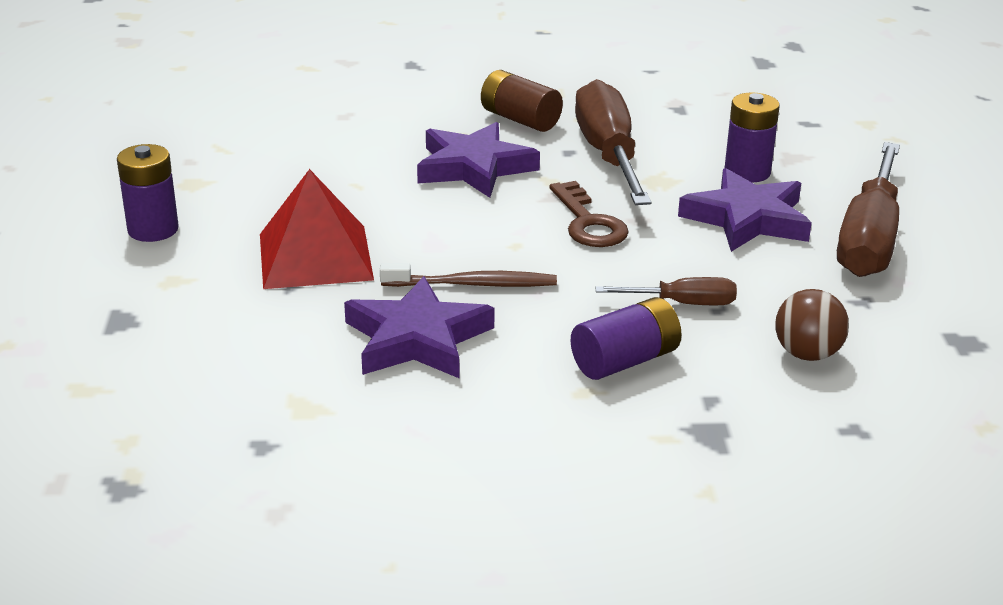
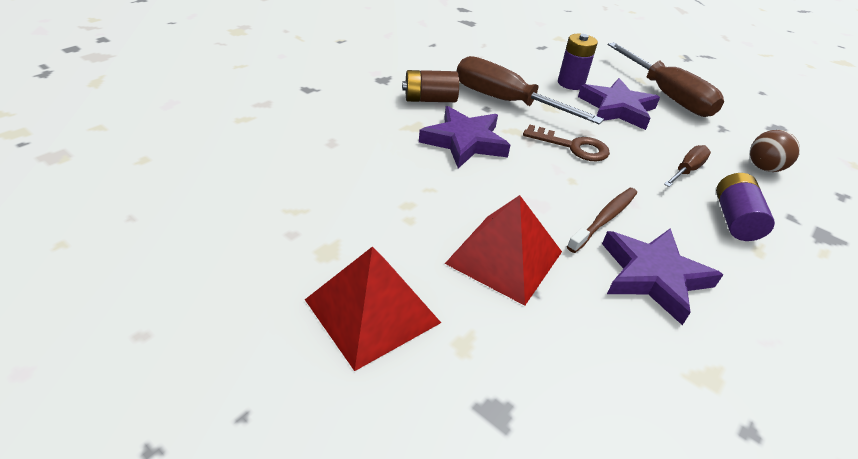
camera: 50 degrees left, 10 degrees up
purple battery [117,144,179,242] -> red pyramid [305,247,441,371]

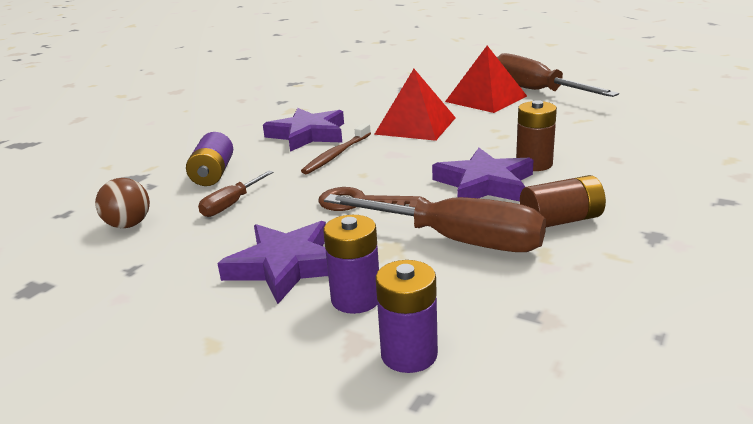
camera: 175 degrees right, 15 degrees down
brown screwdriver [608,43,724,117] -> brown screwdriver moved to [497,53,619,97]
none -> purple battery [376,260,438,373]
none -> brown battery [516,100,557,171]

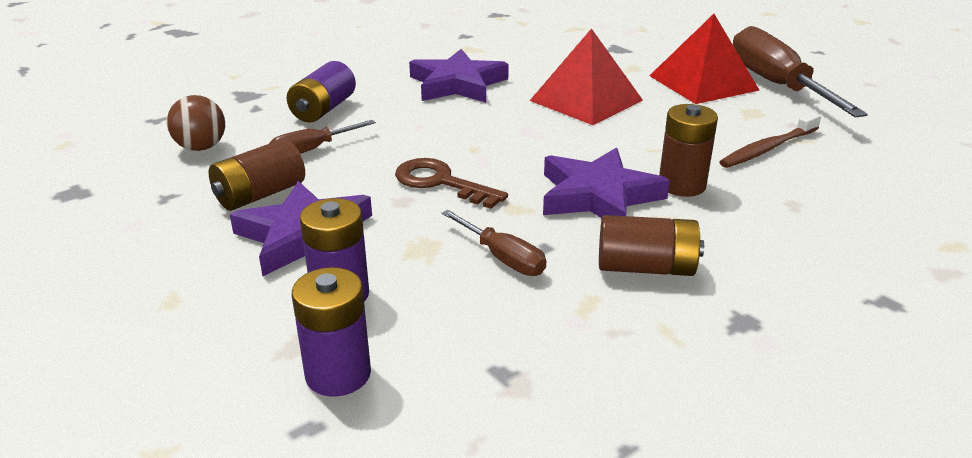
camera: 20 degrees right, 5 degrees up
brown toothbrush [301,123,371,174] -> brown toothbrush moved to [719,113,821,168]
brown screwdriver [324,194,546,252] -> brown screwdriver [442,210,546,276], size x0.50
none -> brown battery [208,139,305,211]

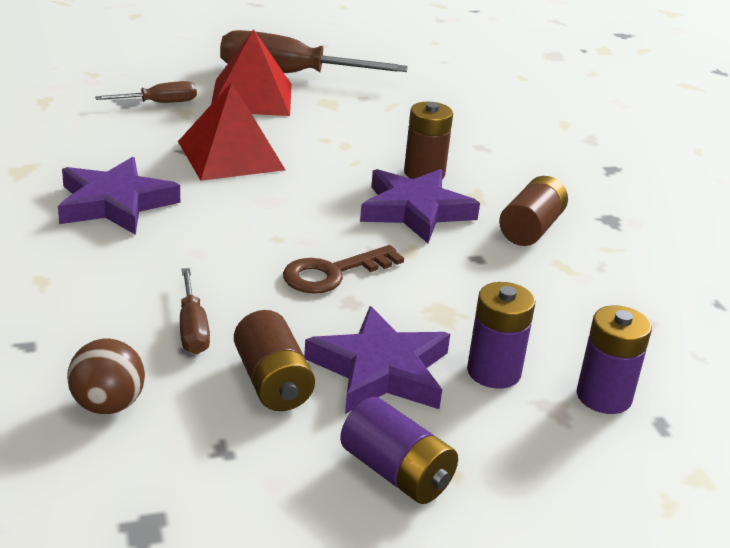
camera: 70 degrees left, 0 degrees up
purple battery [287,61,356,122] -> purple battery moved to [340,397,458,504]
brown screwdriver [442,210,546,276] -> brown screwdriver moved to [95,81,197,103]
brown toothbrush [719,113,821,168] -> none

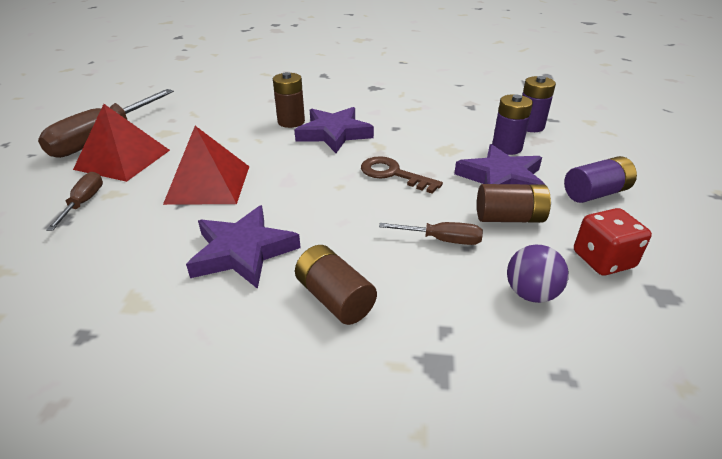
camera: 65 degrees left, 5 degrees up
brown ball [67,339,145,414] -> purple ball [507,245,569,303]
brown key [283,245,404,294] -> brown key turned 135 degrees clockwise [361,156,443,194]
brown battery [499,176,568,246] -> brown battery moved to [295,245,377,325]
none -> red dice [574,208,652,276]

